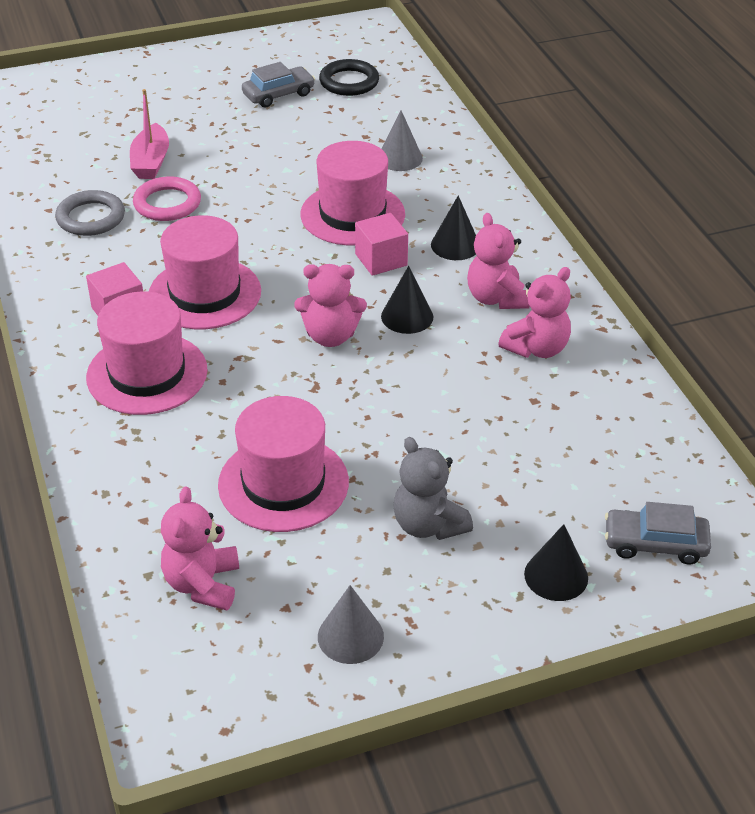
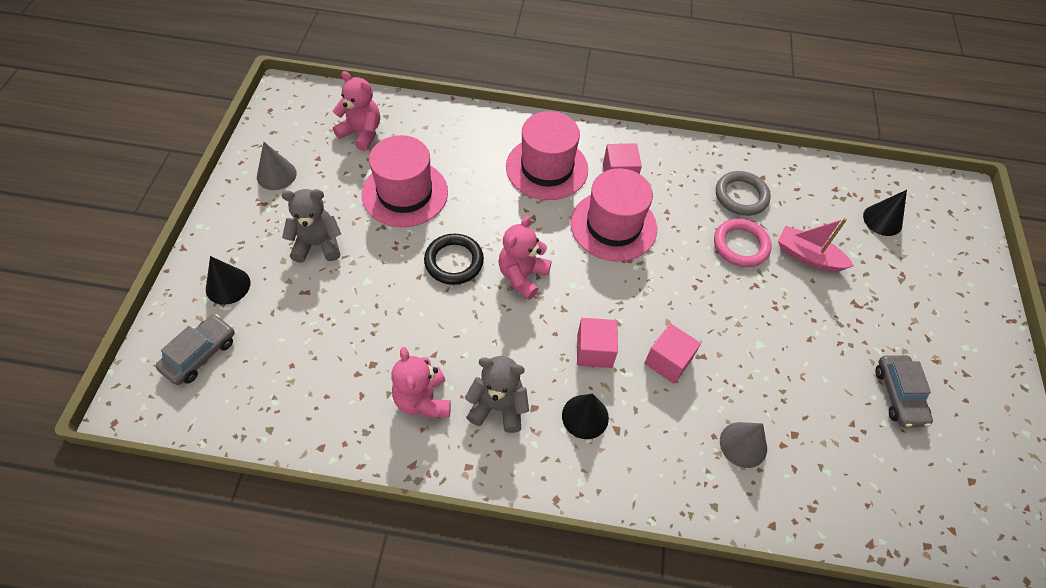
camera: 115 degrees right, 15 degrees up
pink hat [300,141,405,246] -> pink cube [644,323,701,384]
black ring [319,59,379,96] -> black ring moved to [424,234,484,285]
black cone [381,266,433,334] -> black cone moved to [863,190,907,236]
pink teddy bear [467,213,530,309] -> grey teddy bear [465,356,529,433]

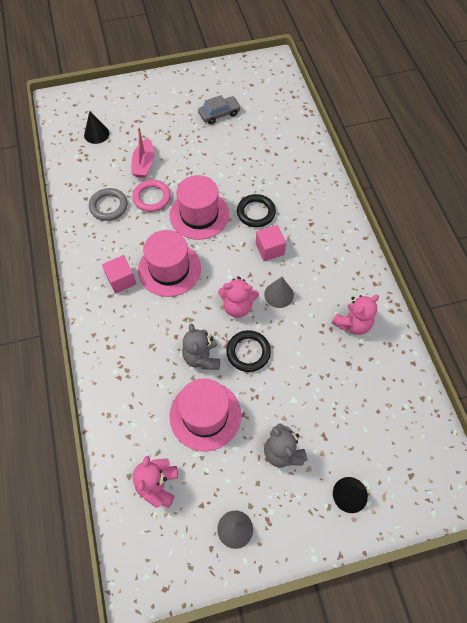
camera: 110 degrees left, 5 degrees up
grey car [155,314,235,385] -> none
grey teddy bear [465,356,529,433] -> grey teddy bear moved to [182,323,220,370]
pink hat [506,111,588,200] -> pink hat moved to [170,175,229,240]
black cone [562,394,609,439] -> none
pink cube [644,323,701,384] -> black ring [237,194,276,227]
grey cone [720,422,767,468] -> grey cone moved to [264,277,294,308]

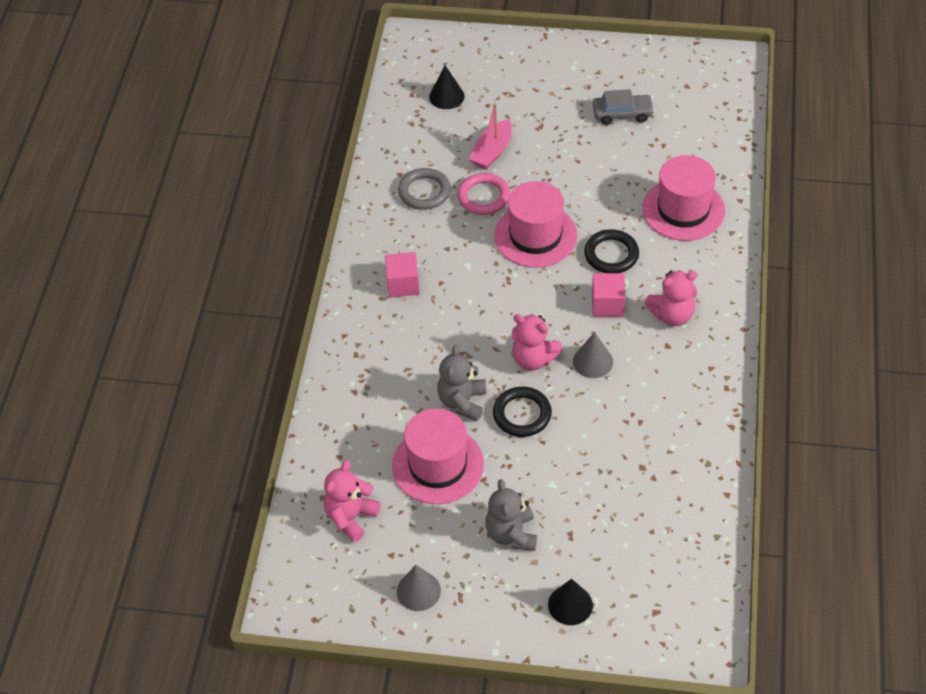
camera: 25 degrees right, 10 degrees down
pink hat [138,230,201,297] -> pink hat moved to [643,155,725,241]
pink teddy bear [332,295,379,335] -> pink teddy bear moved to [645,270,698,326]

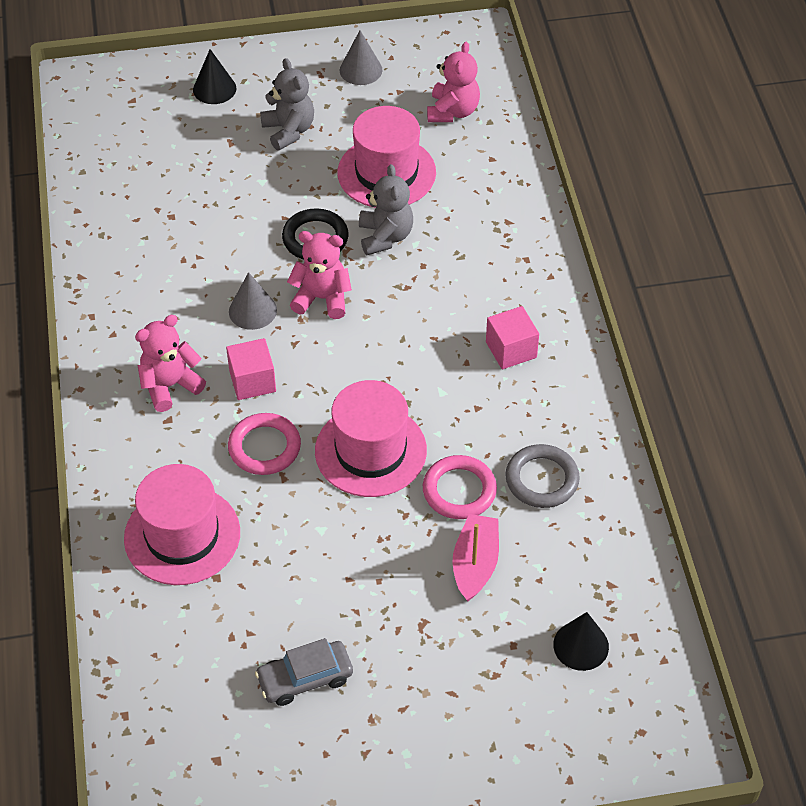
camera: 160 degrees right, 0 degrees up
black ring [584,230,639,273] -> pink ring [228,413,301,475]

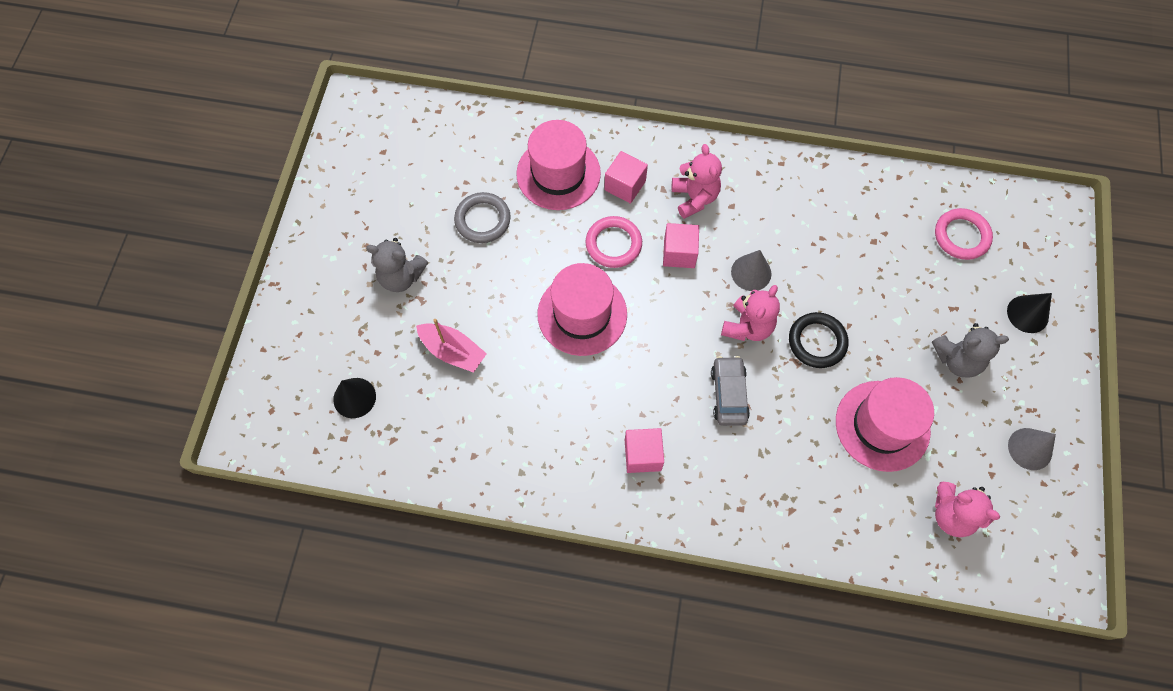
camera: 110 degrees right, 15 degrees up
grey car [255,638,353,706] -> grey car moved to [711,356,750,426]
grey teddy bear [359,164,413,255] -> grey teddy bear moved to [366,238,428,292]
pink ring [423,455,497,519] -> pink ring moved to [935,208,993,260]
grey ring [505,444,580,508] -> grey ring moved to [454,192,511,243]
none -> pink cube [604,151,648,204]

